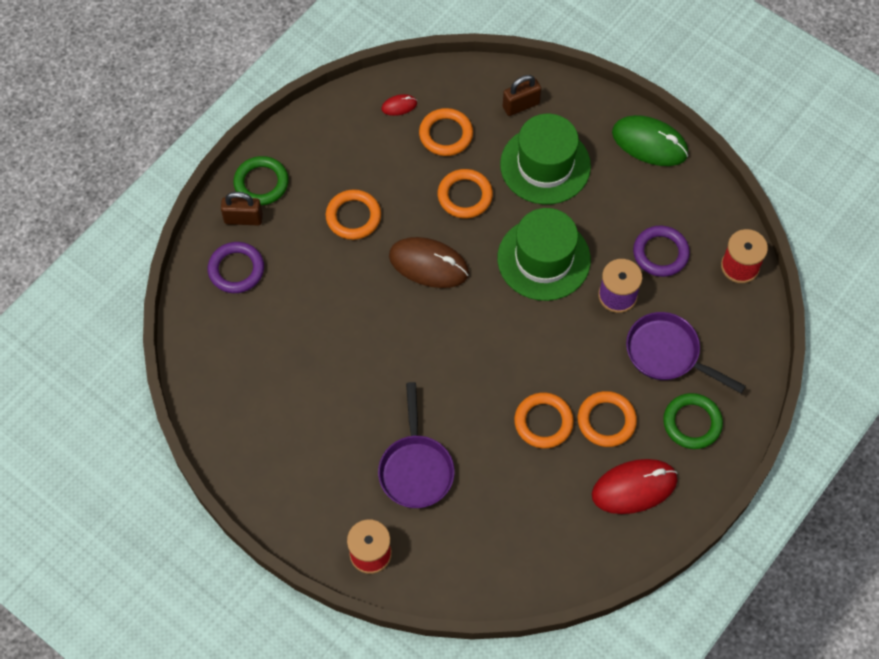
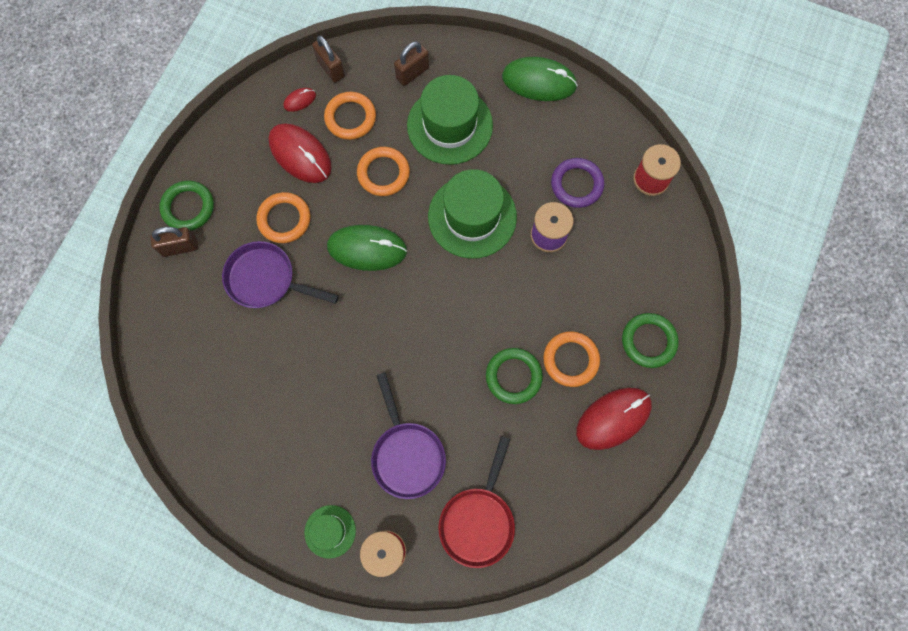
camera: 15 degrees left, 10 degrees up
purple ring [208,242,264,293] -> none
brown mouse [389,237,469,288] -> green mouse [327,225,407,271]
orange ring [514,393,574,448] -> green ring [486,348,543,404]
purple pan [626,312,746,393] -> purple pan moved to [222,241,339,308]
none -> red mouse [268,123,332,183]
none -> green hat [304,505,356,559]
none -> brown padlock [312,35,345,83]
none -> red pan [438,436,515,568]

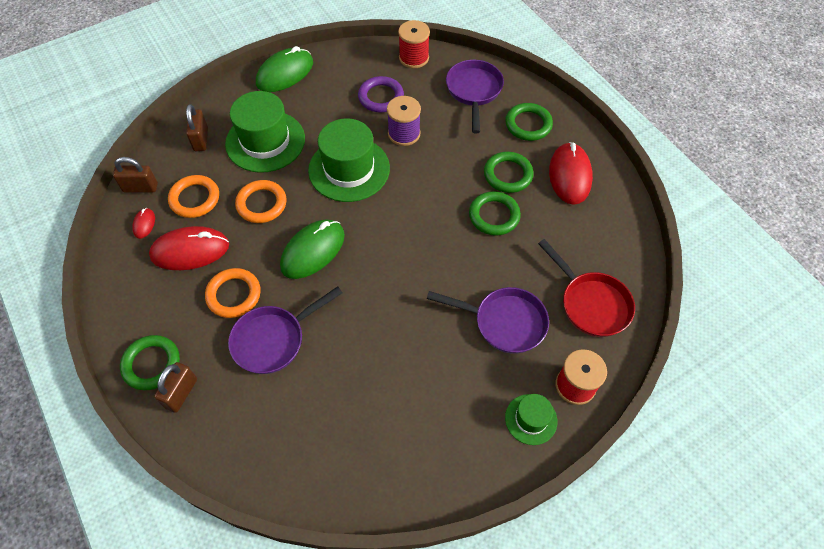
camera: 55 degrees left, 15 degrees down
orange ring [543,331,600,387] -> green ring [484,152,534,193]
none -> purple pan [446,60,504,133]

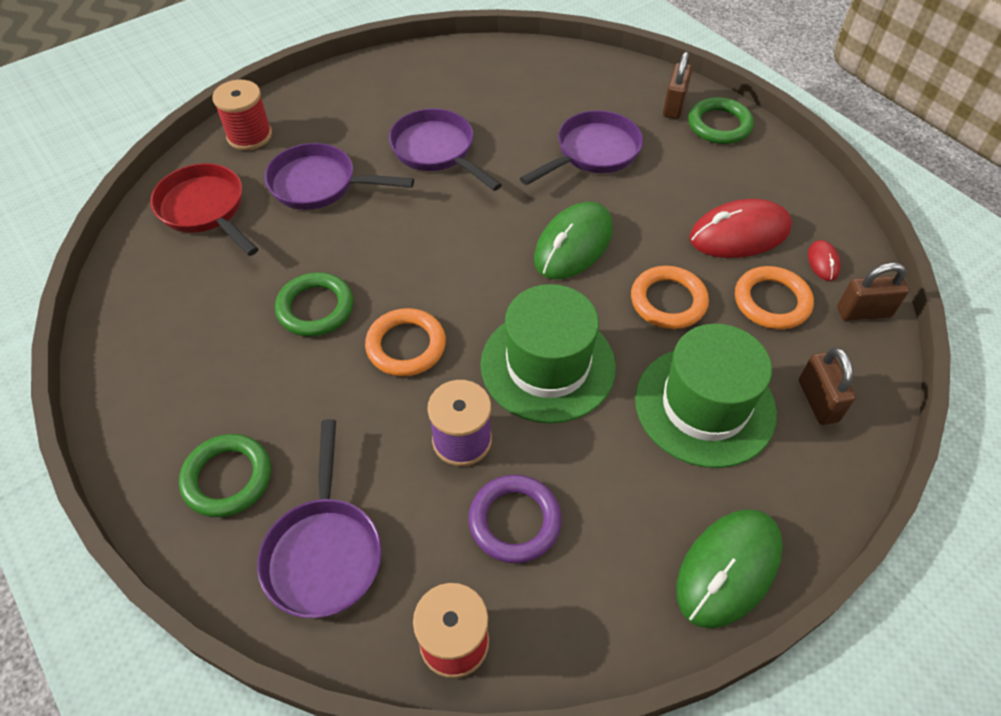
camera: 175 degrees right, 5 degrees down
orange ring [205,268,261,318] -> orange ring moved to [365,308,446,376]
green ring [484,152,534,193] -> none
green hat [505,394,557,445] -> none
red mouse [549,142,593,205] -> none
none -> purple pan [389,108,502,191]

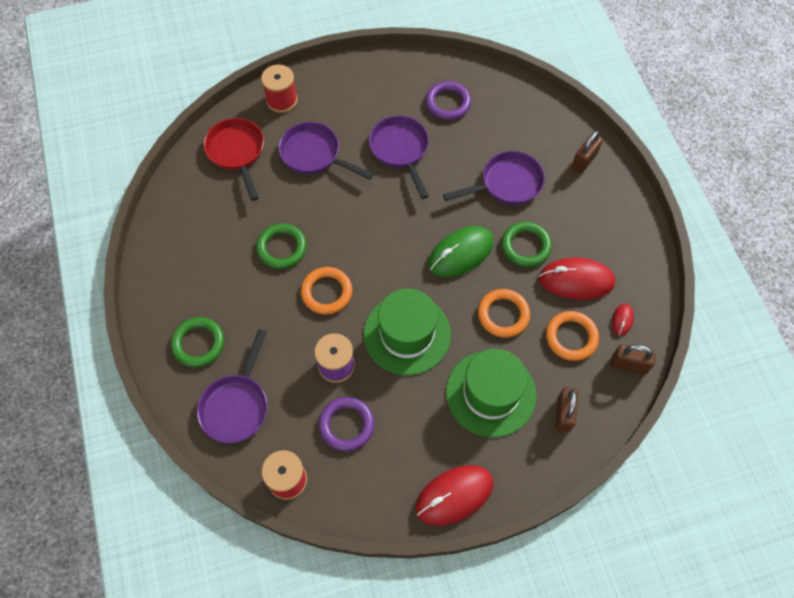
camera: 20 degrees right, 10 degrees up
green mouse [676,509,783,629] -> red mouse [415,465,494,526]
green ring [688,97,754,144] -> green ring moved to [502,222,552,267]
none -> purple ring [425,81,471,120]

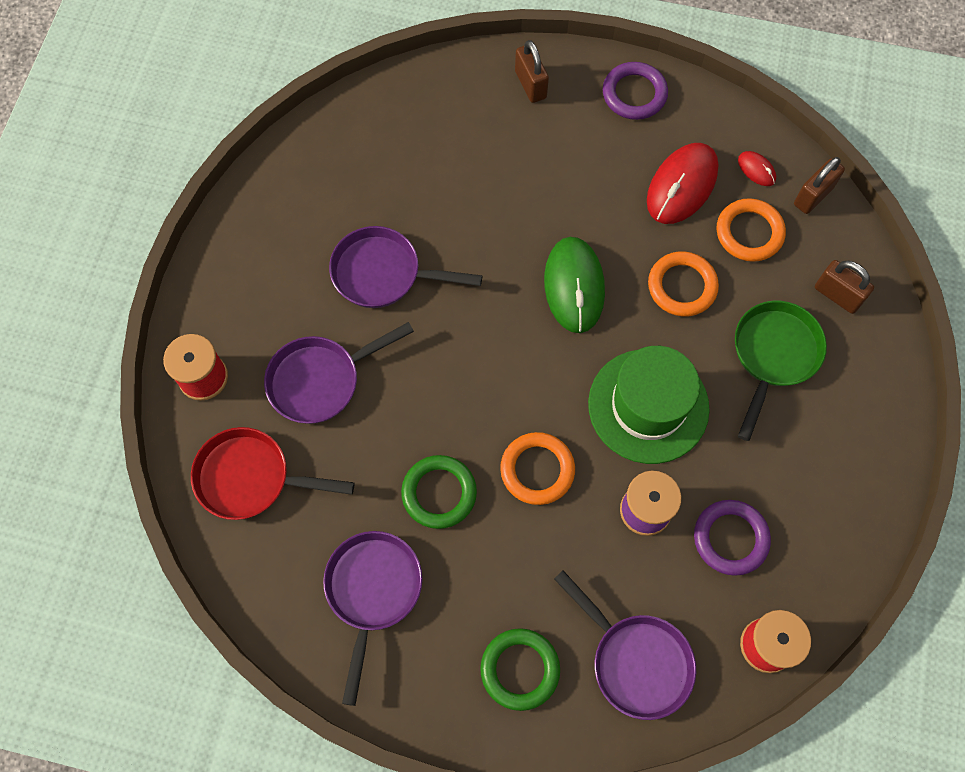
camera: 60 degrees left, 5 degrees up
red mouse [415,465,494,526] -> none
purple ring [425,81,471,120] -> purple ring moved to [603,62,668,120]
purple pan [443,151,545,205] -> purple pan moved to [323,531,423,706]
green hat [446,349,537,437] -> green pan [735,301,827,441]
green ring [502,222,552,267] -> none

